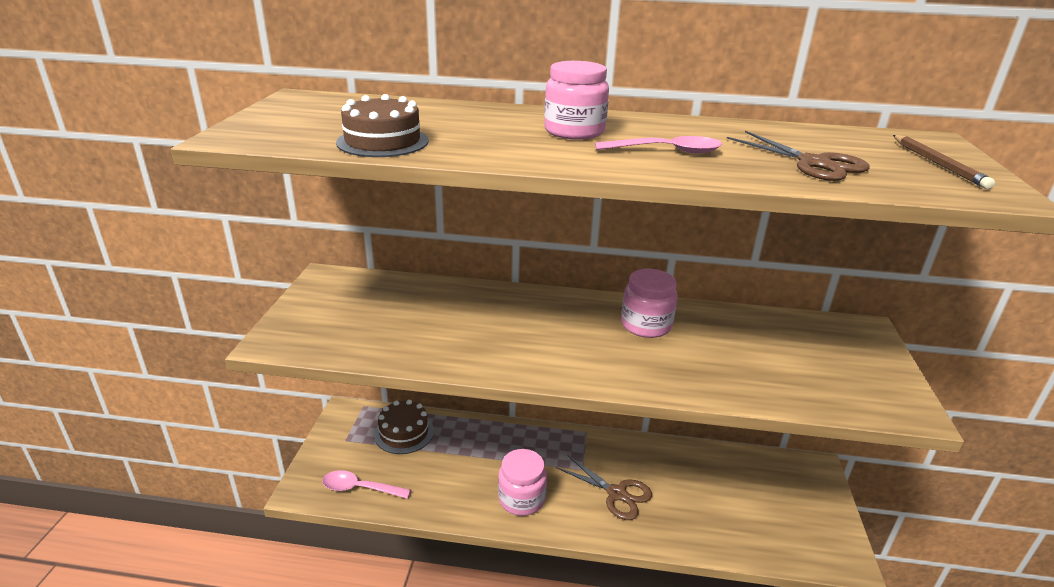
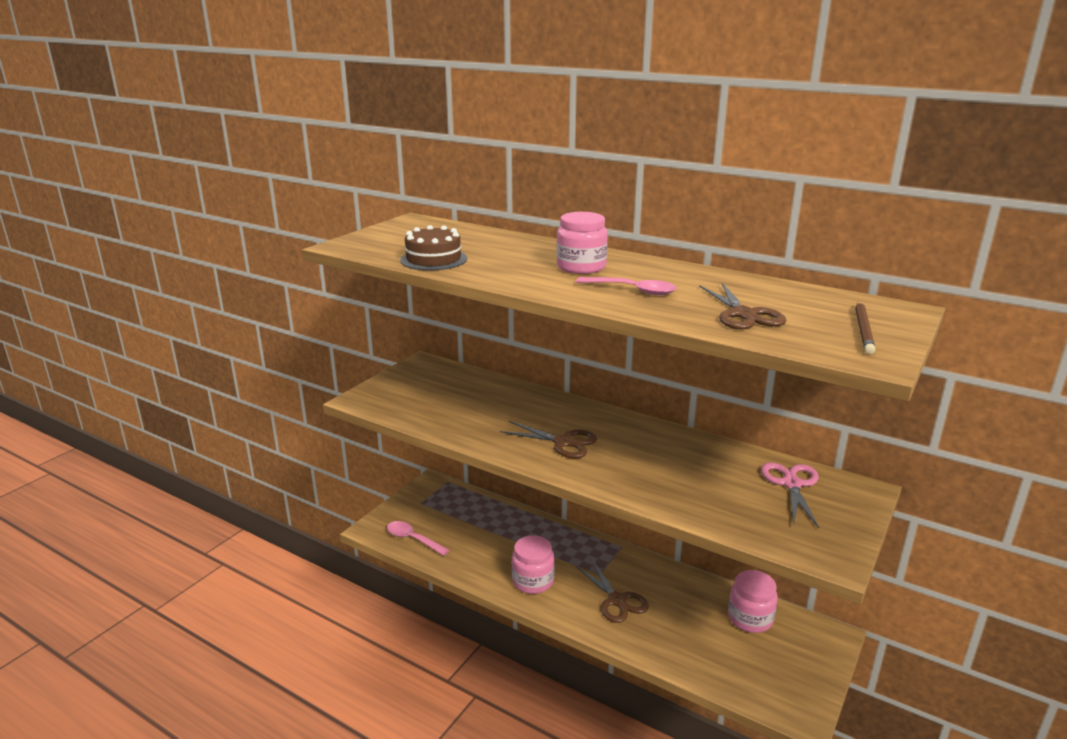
camera: 25 degrees right, 5 degrees down
brown cake [374,400,434,454] -> none
pink jar [621,269,678,338] -> pink jar moved to [728,570,778,633]
none -> brown scissors [500,421,597,458]
none -> pink scissors [761,462,819,528]

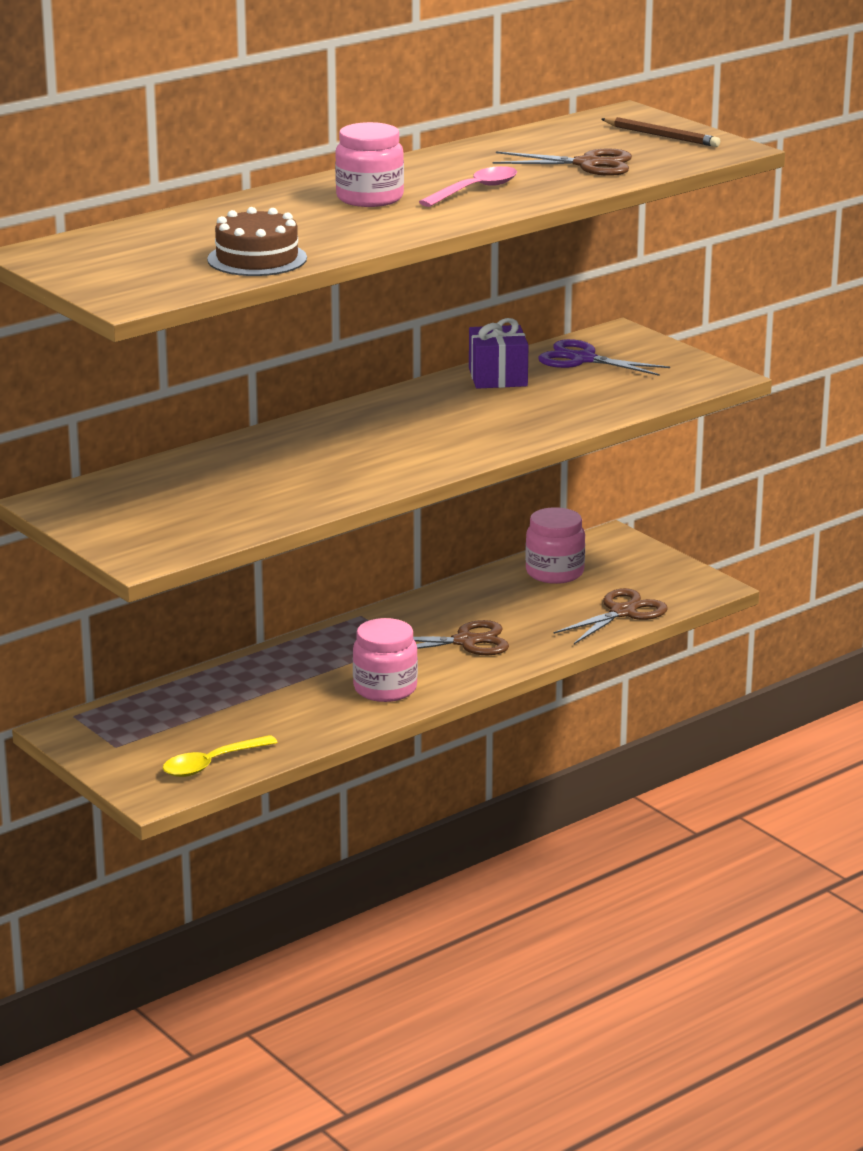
camera: 70 degrees left, 0 degrees up
pink spoon [387,521,449,556] -> yellow spoon [163,735,278,777]
brown scissors [500,421,597,458] -> brown scissors moved to [553,588,667,644]
pink scissors [761,462,819,528] -> purple scissors [538,339,670,376]
none -> purple gift [469,318,528,389]

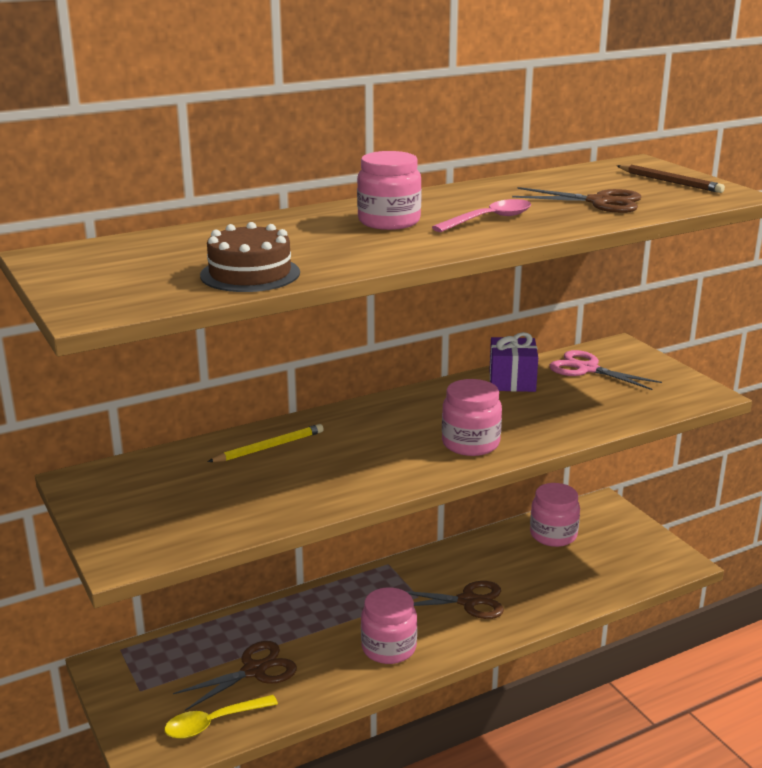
camera: 10 degrees right, 0 degrees up
purple scissors [538,339,670,376] -> pink scissors [549,350,662,390]
brown scissors [553,588,667,644] -> brown scissors moved to [173,641,297,711]
none -> yellow pencil [207,424,324,462]
none -> pink jar [442,379,502,456]

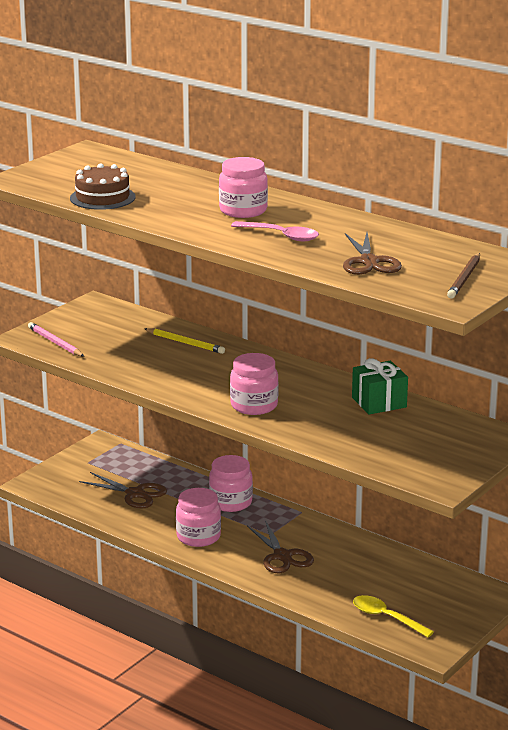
camera: 65 degrees right, 0 degrees up
yellow spoon [164,695,278,739] -> yellow spoon moved to [353,595,434,638]
purple gift [489,332,538,392] -> green gift [352,358,408,414]
pink jar [530,483,580,547] -> pink jar moved to [209,455,253,512]
pink scissors [549,350,662,390] -> none
none -> pink pencil [28,322,84,357]

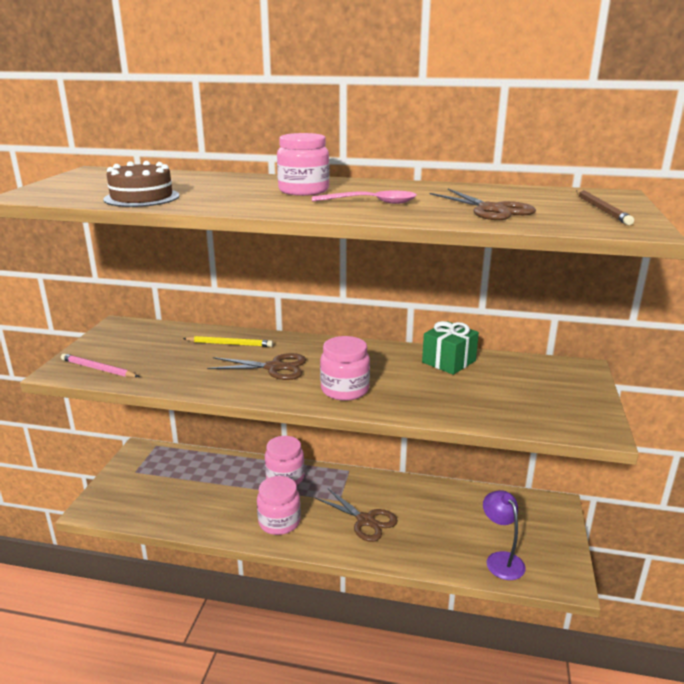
camera: 25 degrees left, 0 degrees up
brown scissors [79,472,167,509] -> brown scissors moved to [207,353,306,380]
yellow spoon [353,595,434,638] -> purple lamp [483,490,526,580]

